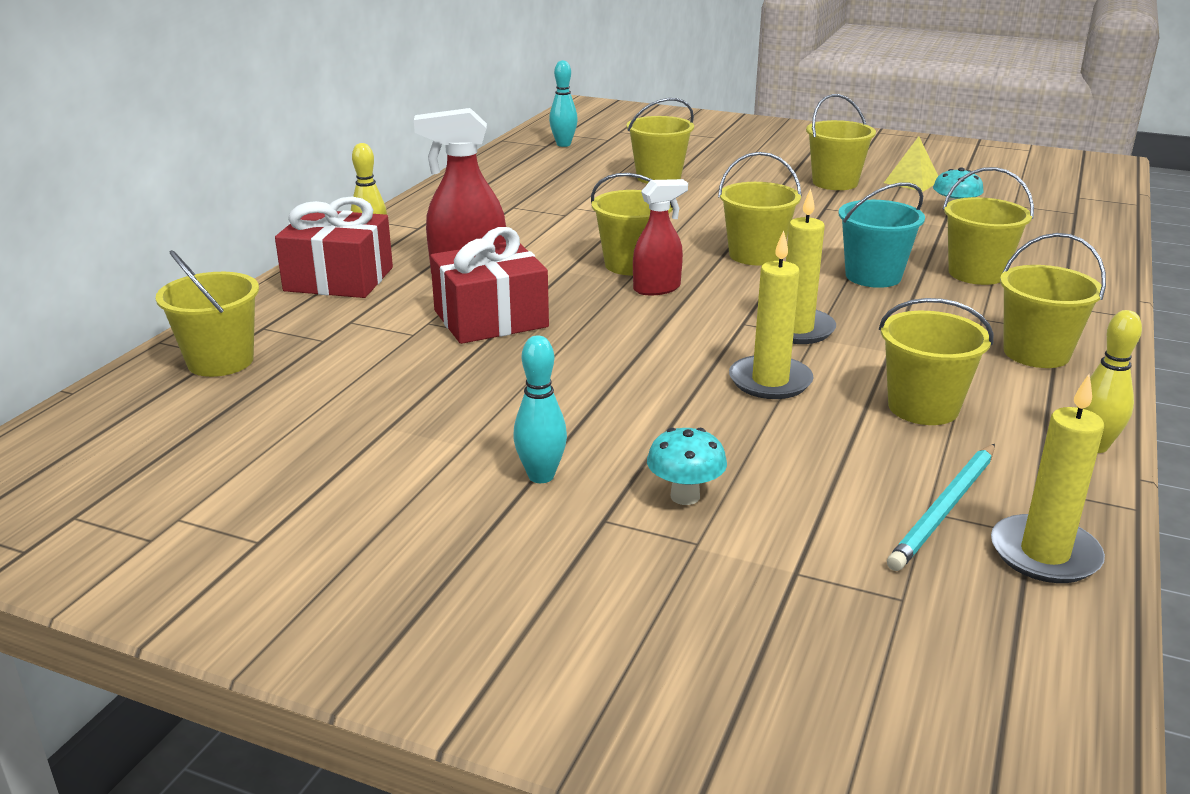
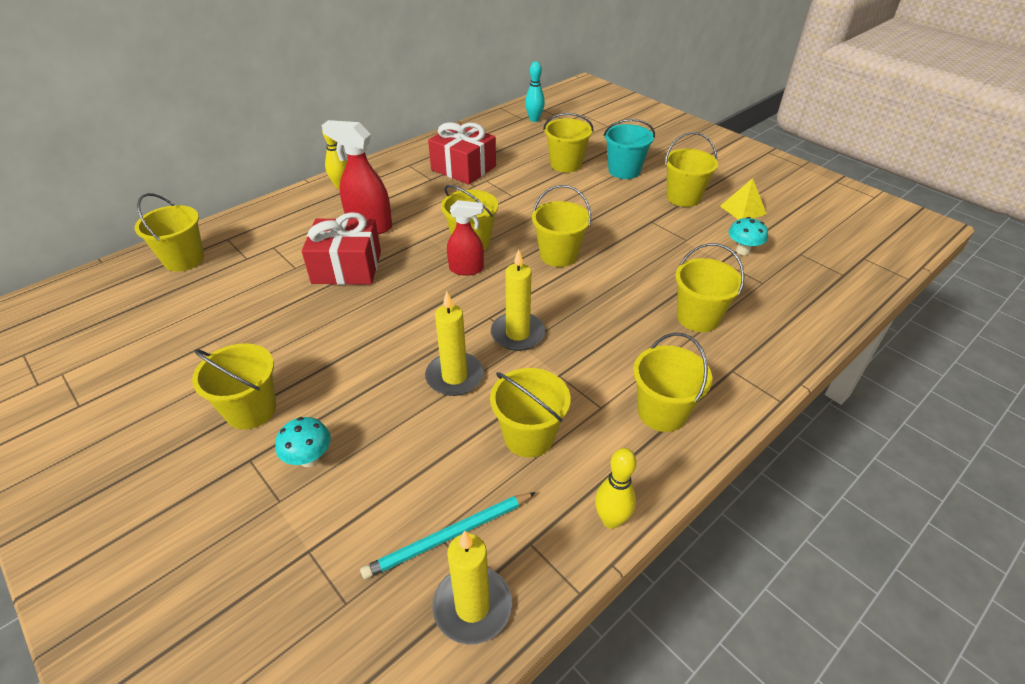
camera: 25 degrees right, 15 degrees up
red gift [275,196,393,298] -> red gift moved to [428,122,496,185]
turquoise bowling pin [513,336,567,483] -> yellow bucket [192,343,276,430]
turquoise bucket [838,182,925,288] -> turquoise bucket moved to [604,119,655,179]

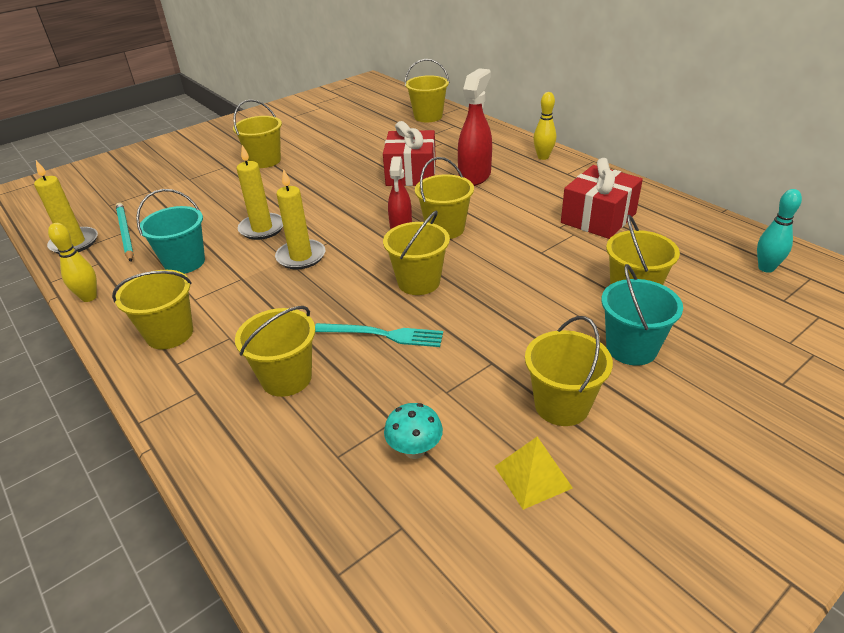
camera: 95 degrees right, 5 degrees down
turquoise mushroom [275,417,331,467] -> none
yellow bucket [490,368,571,458] -> turquoise bucket [136,189,205,274]
none -> turquoise fork [315,323,443,347]

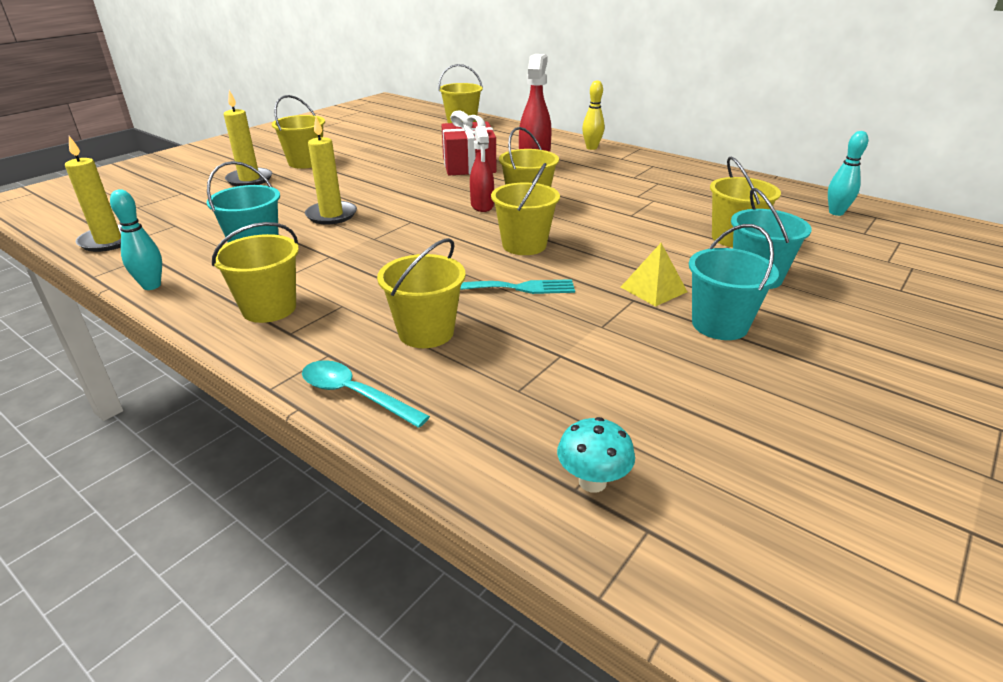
camera: 15 degrees left, 5 degrees down
yellow bowling pin [48,223,97,302] -> turquoise bowling pin [110,189,162,290]
turquoise pencil [116,202,134,262] -> none
yellow candle [275,169,325,269] -> yellow candle moved to [224,90,272,186]
turquoise mushroom [384,403,443,459] -> turquoise mushroom moved to [557,417,635,493]
yellow pyramid [495,436,573,510] -> yellow pyramid moved to [621,243,687,307]
yellow bucket [525,316,613,426] -> turquoise bucket [689,224,779,340]
red gift [561,158,643,239] -> none
none -> turquoise spoon [302,360,430,428]

